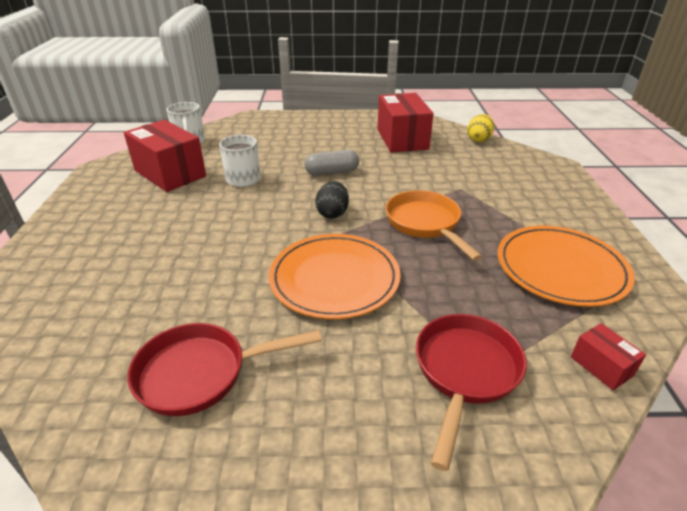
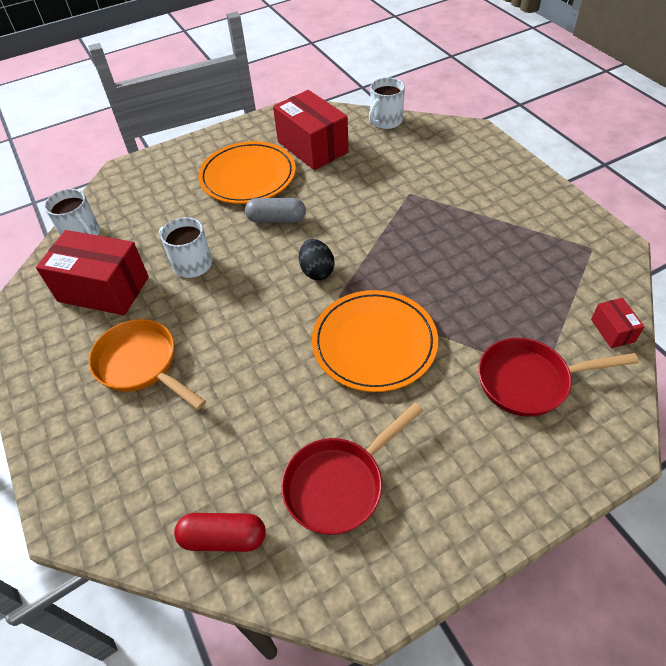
camera: 25 degrees left, 15 degrees up
grey capsule [305,150,359,176] -> grey capsule turned 45 degrees clockwise [245,198,306,223]
orange pan [386,190,483,261] -> orange pan moved to [89,319,206,410]
red pan [416,314,527,471] -> red pan turned 90 degrees counterclockwise [478,338,639,417]
yellow egg [467,114,494,142] -> white mug [369,77,405,129]
orange plate [498,226,635,307] -> orange plate moved to [198,141,296,204]
red box [571,323,646,390] -> red box turned 45 degrees clockwise [591,298,645,348]
none -> red capsule [174,513,266,552]

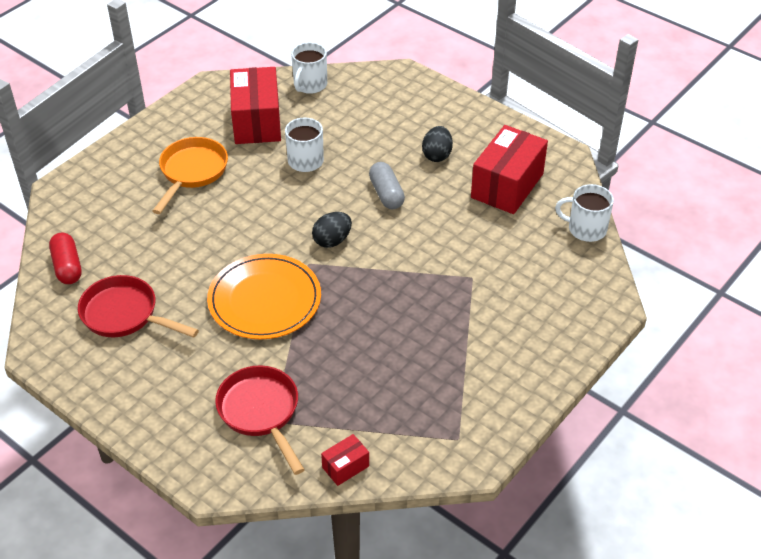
camera: 65 degrees right, 5 degrees down
orange plate [198,141,296,204] -> black egg [422,126,453,162]

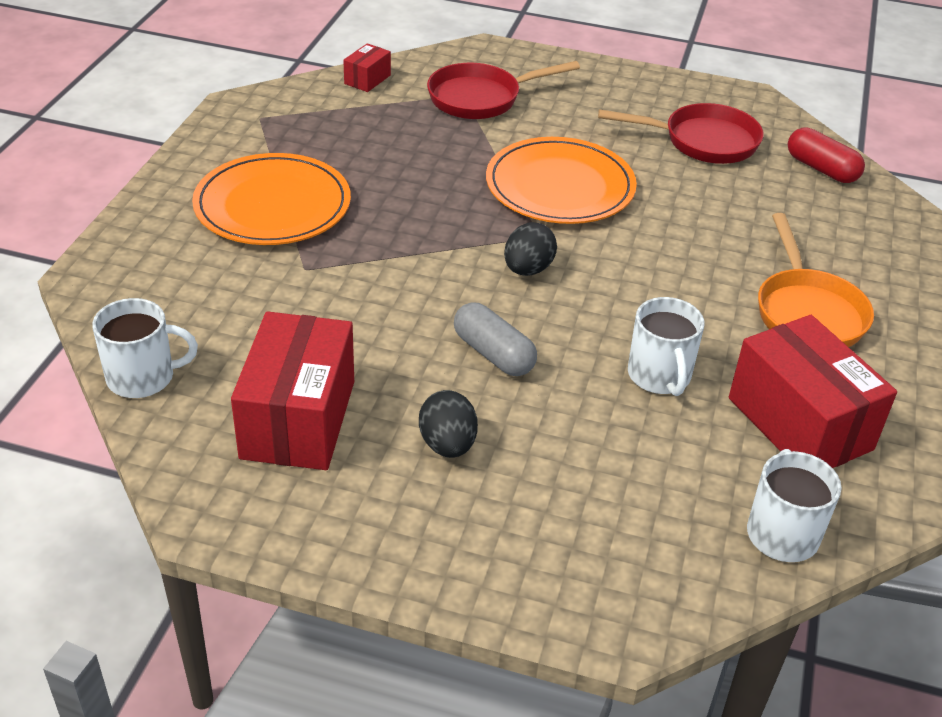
camera: 155 degrees right, 5 degrees down
red pan [215,365,305,475] -> red pan turned 120 degrees clockwise [427,61,580,119]
none -> orange plate [192,153,351,245]

